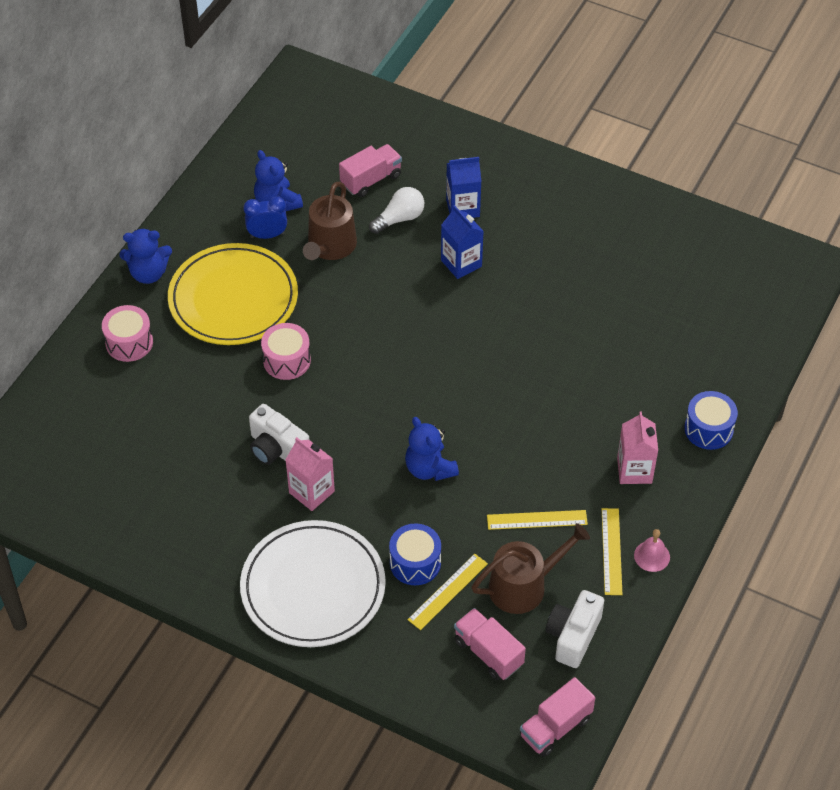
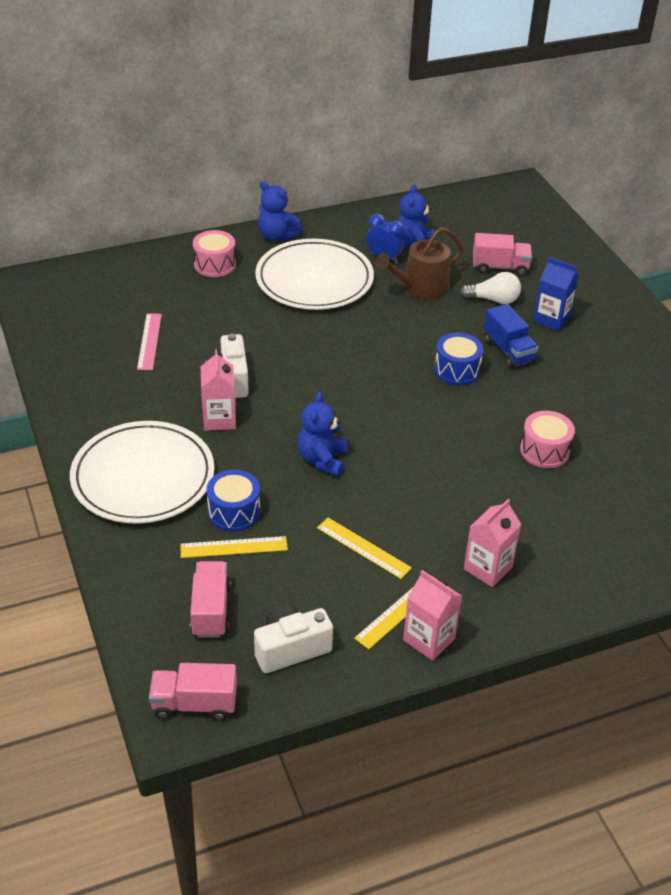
camera: 40 degrees right, 10 degrees down
yellow plate [168,243,298,345] -> white plate [255,239,374,310]
pink drum [261,323,311,380] -> pink drum moved to [520,411,575,468]
blue carton [441,205,484,279] -> blue truck [484,304,538,368]
brown watering can [471,523,590,614] -> none
pink bell [634,529,670,572] -> pink carton [403,570,462,661]
blue drum [684,391,738,450] -> blue drum moved to [434,333,483,385]
none -> pink ruler [137,313,162,370]

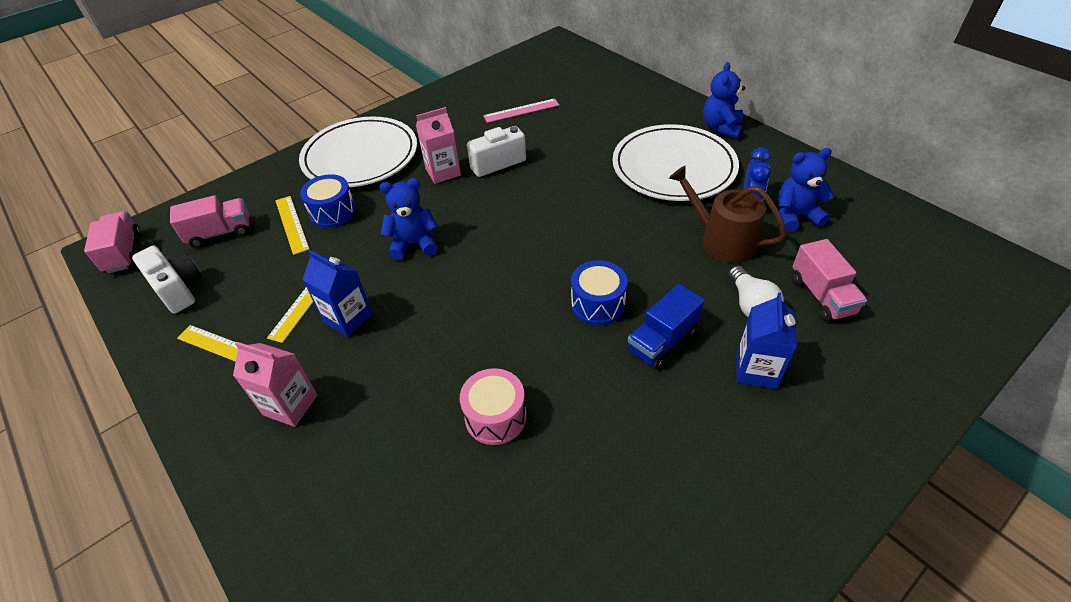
camera: 75 degrees right, 5 degrees up
pink drum [193,230,236,277] -> none
pink carton [403,570,462,661] -> none
none -> blue carton [302,250,373,337]

